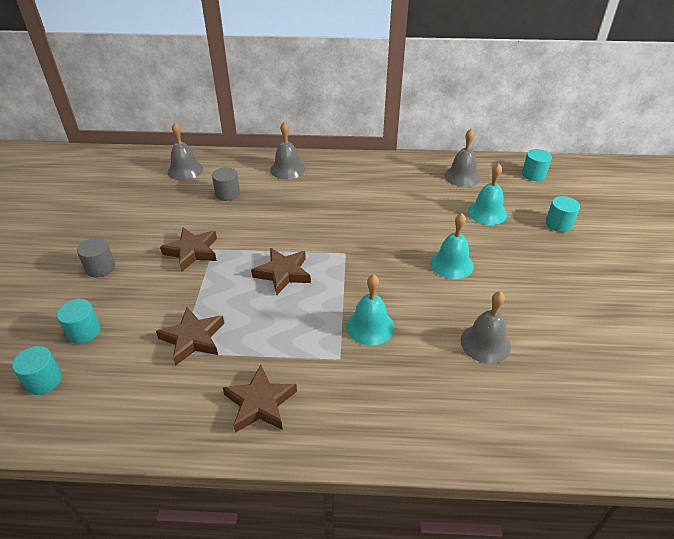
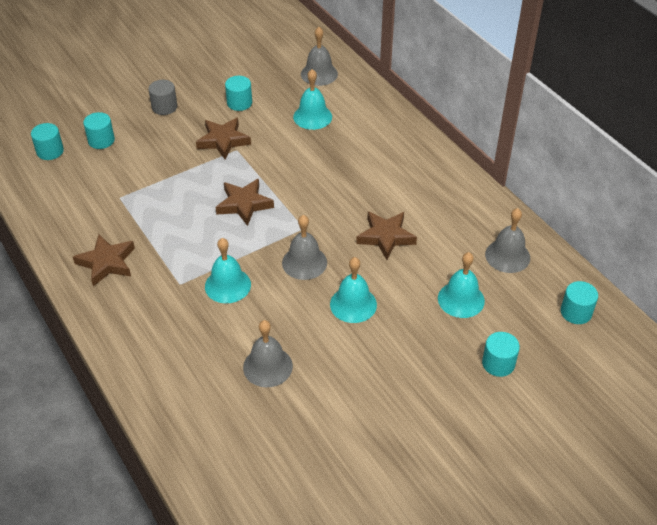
camera: 55 degrees right, 5 degrees up
brown star [156,307,225,366] -> brown star moved to [356,212,417,260]
grey cylinder [212,167,240,201] -> turquoise bell [293,69,332,130]
grey bell [270,122,305,180] -> grey bell moved to [282,215,327,280]
none -> turquoise cylinder [225,76,252,111]

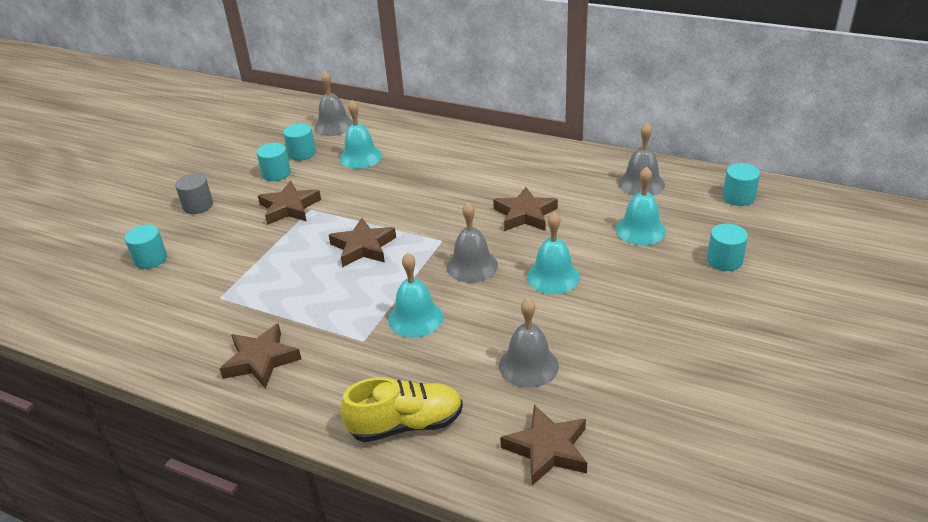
camera: 30 degrees left, 10 degrees down
turquoise cylinder [31,123,64,160] -> turquoise cylinder moved to [283,123,316,160]
none -> yellow shoe [340,377,463,442]
none -> brown star [500,405,587,486]

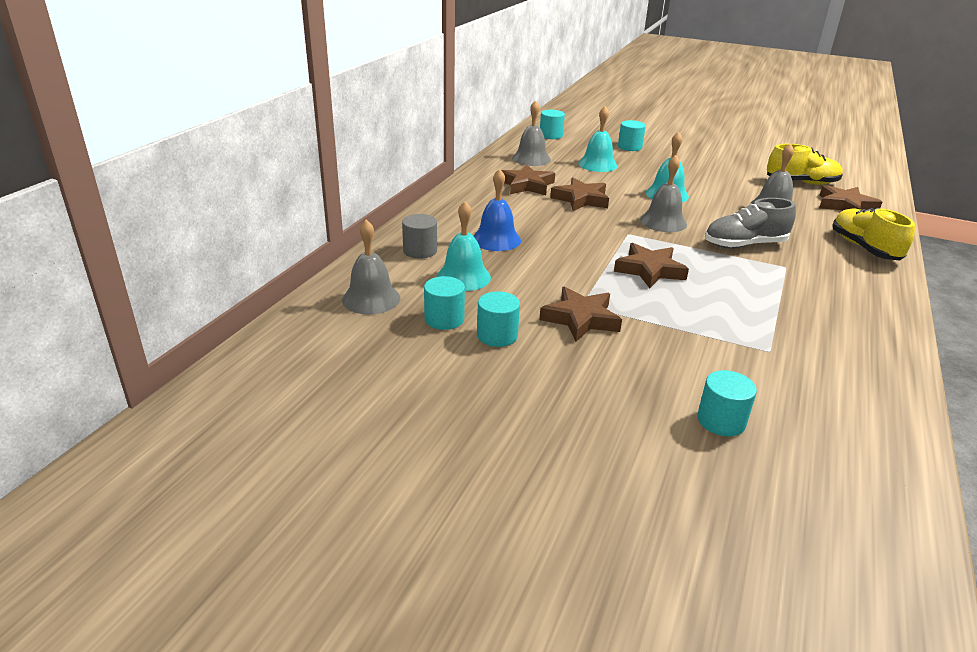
camera: 95 degrees left, 5 degrees down
grey cylinder [175,173,213,214] -> grey cylinder moved to [402,214,437,258]
brown star [219,323,301,389] -> brown star moved to [501,164,555,195]
turquoise bell [388,253,443,338] -> grey shoe [705,198,796,248]
none -> blue bell [473,169,521,251]
none -> yellow shoe [767,144,843,185]

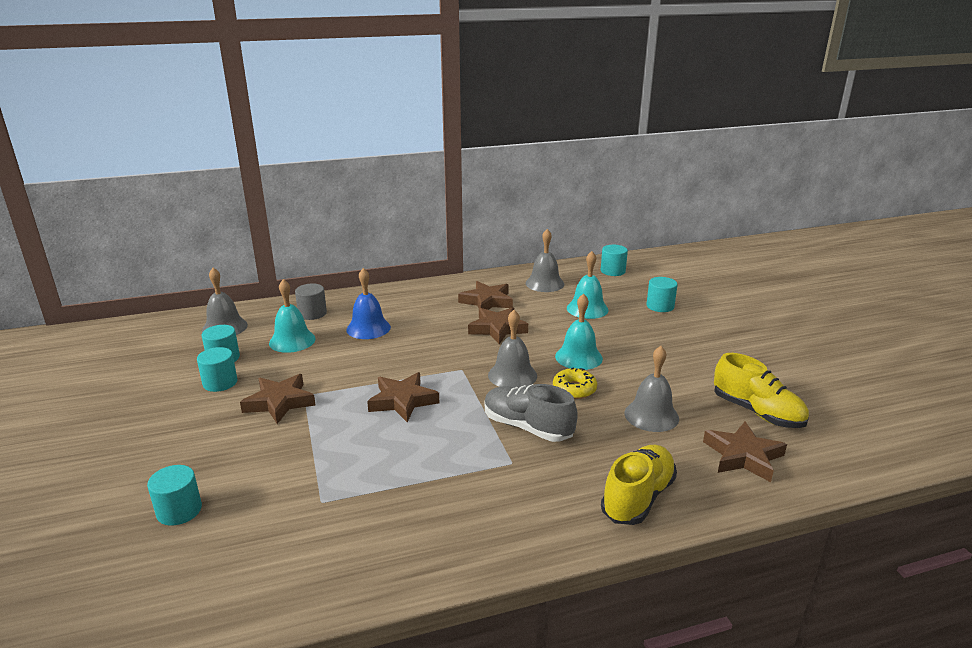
camera: 50 degrees right, 5 degrees down
none -> yellow donut [553,367,597,399]

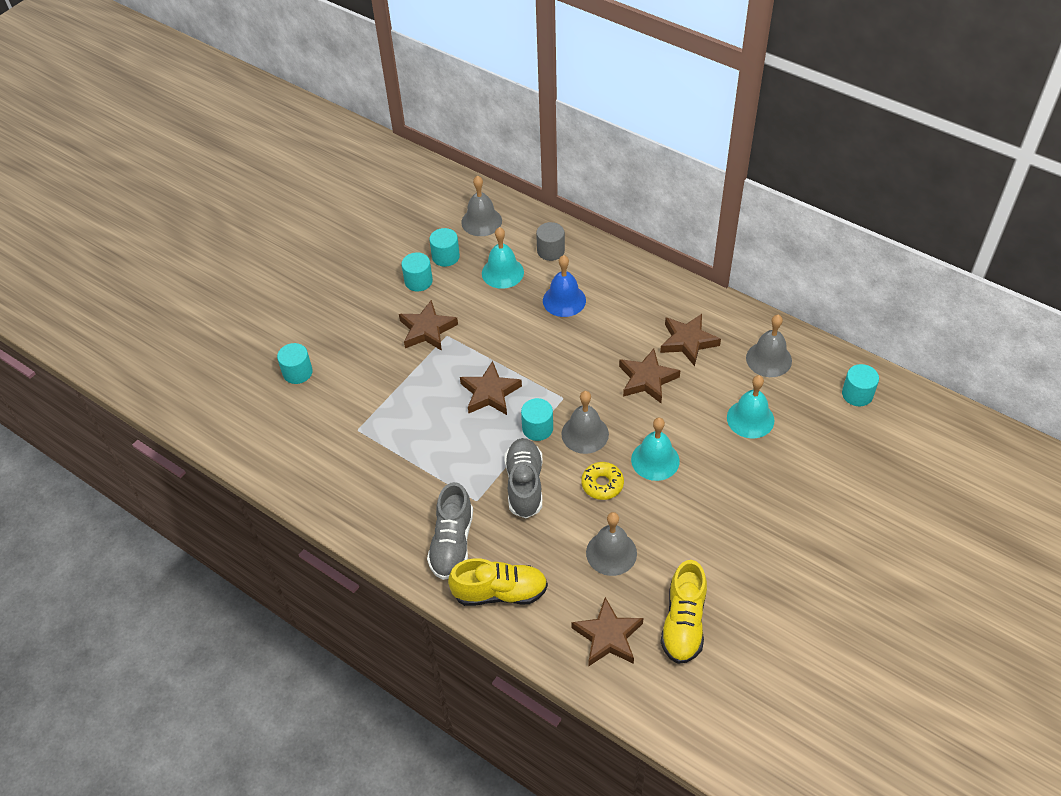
camera: 55 degrees right, 25 degrees up
turquoise cylinder [646,277,678,312] -> turquoise cylinder moved to [521,398,553,441]
none -> grey shoe [427,482,473,580]

